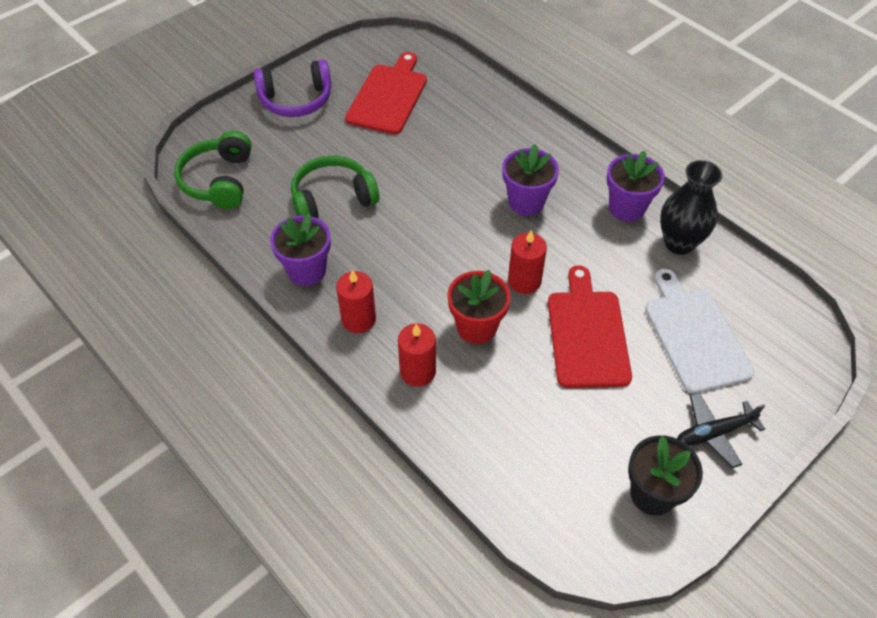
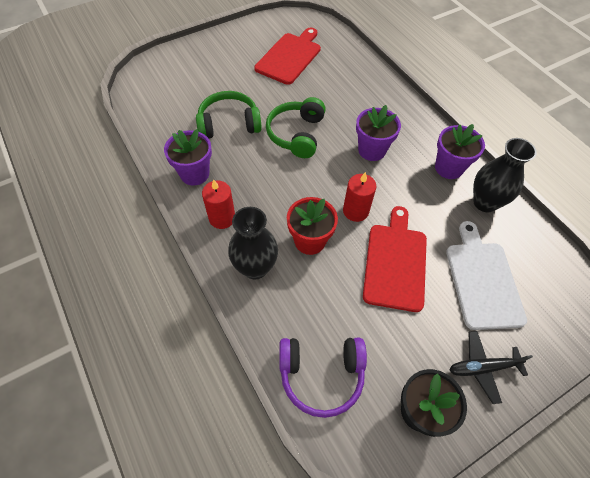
camera: 10 degrees right, 5 degrees up
green headphones [174,131,252,209] -> green headphones moved to [266,97,326,158]
purple headphones [253,60,331,117] -> purple headphones moved to [280,338,367,418]
red candle [398,323,436,387] -> black vase [228,207,278,280]

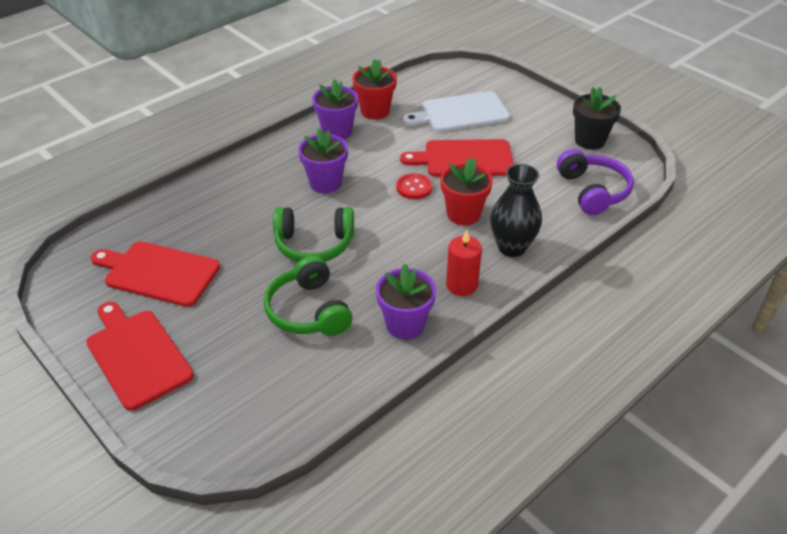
camera: 100 degrees left, 15 degrees down
red candle [343,172,376,222] -> red button [396,173,433,199]
black plane [449,331,533,404] -> none
black vase [473,138,537,212] -> red flower pot [352,59,397,120]
none -> red cutting board [86,302,194,411]

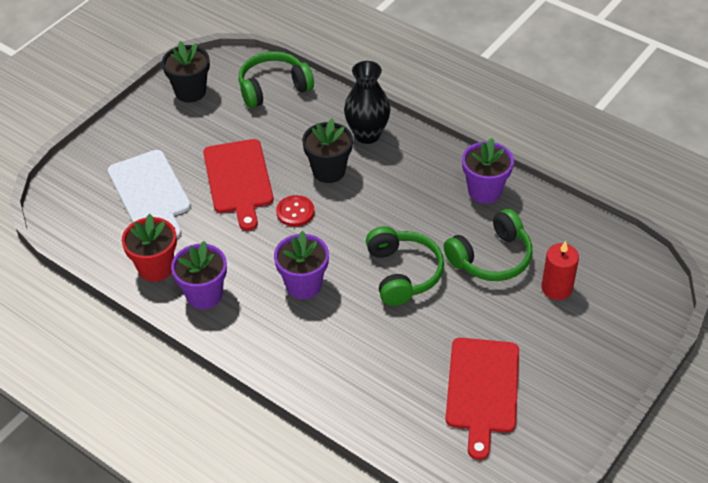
camera: 100 degrees left, 5 degrees up
red cutting board [86,302,194,411] -> none
red flower pot [440,157,493,225] -> black flower pot [302,118,353,183]
red candle [446,230,482,296] -> red candle moved to [541,241,579,300]
purple headphones [557,149,634,215] -> green headphones [239,51,314,108]

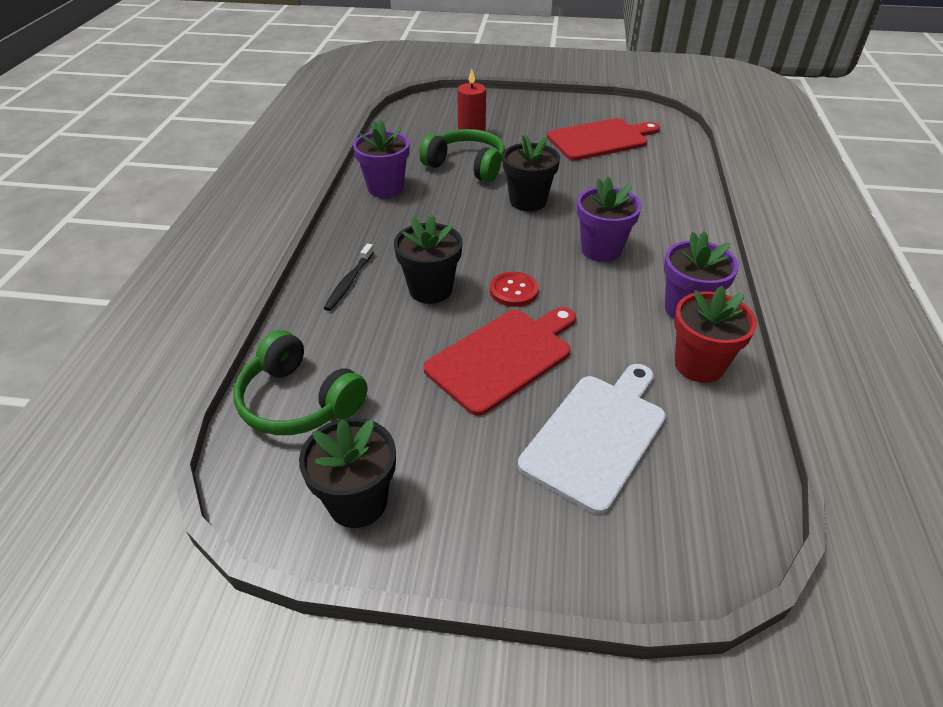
camera: 120 degrees left, 5 degrees down
black vase [344,61,391,144] -> black toothbrush [324,243,374,311]
green headphones [366,226,444,306] -> black flower pot [502,134,560,211]

